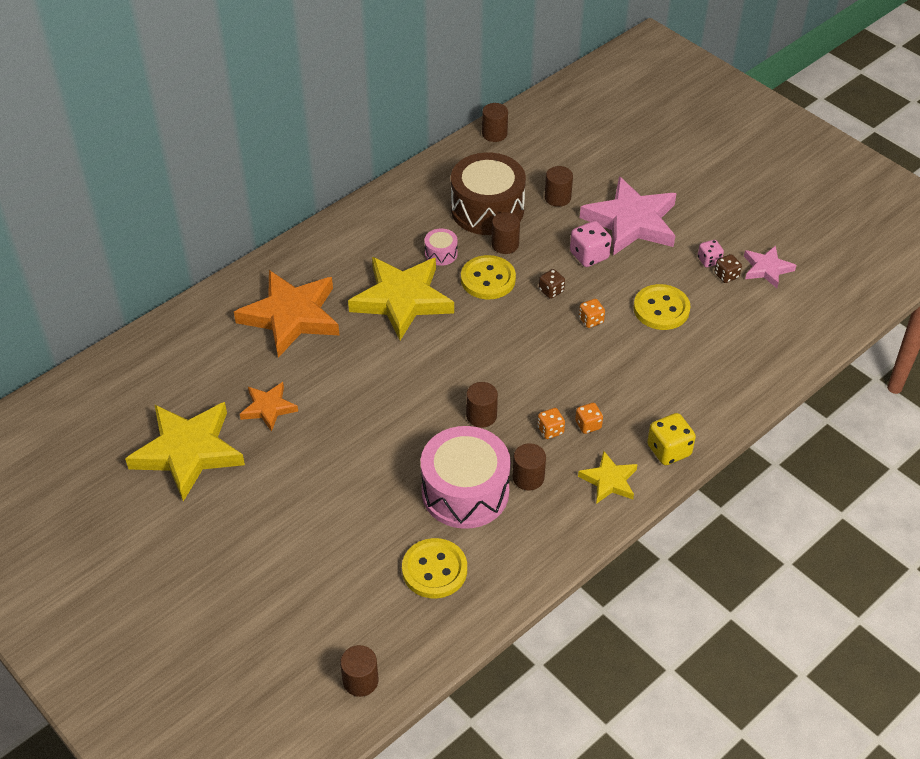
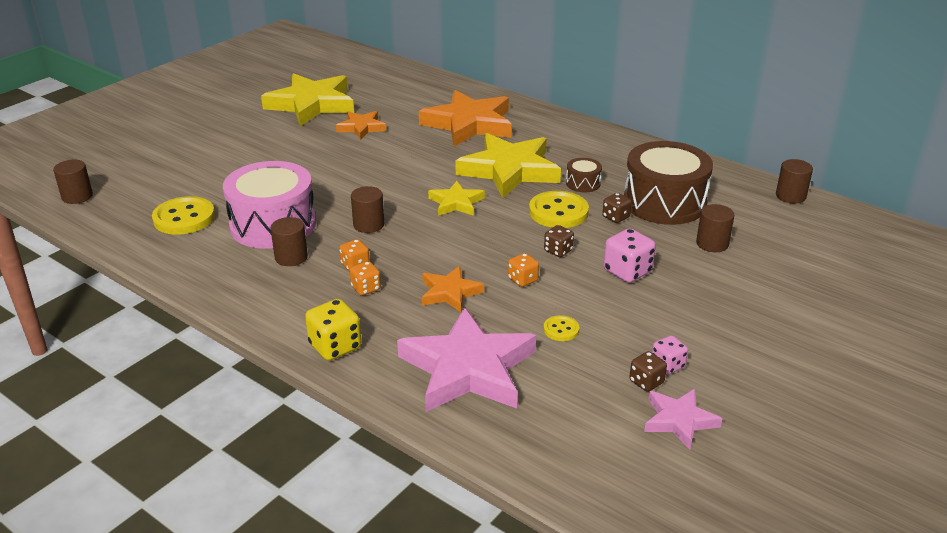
camera: 80 degrees right, 15 degrees down
pink drum [424,228,458,266] -> brown drum [566,158,602,192]
brown cylinder [492,212,520,254] -> brown dice [602,193,632,223]
yellow star [578,451,638,504] -> yellow star moved to [428,181,485,216]
pink star [580,176,677,256] -> pink star moved to [397,307,536,412]
yellow button [633,284,690,330] -> yellow button [544,315,579,341], size x0.50
none -> orange star [422,266,484,312]

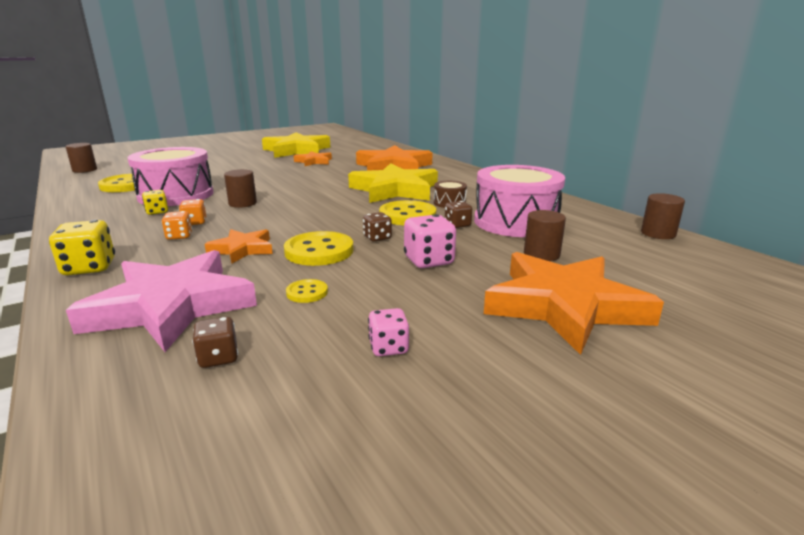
camera: 20 degrees right, 10 degrees down
brown cylinder [270,217,308,266] -> yellow dice [142,190,168,215]
yellow star [428,181,485,216] -> none
orange dice [508,253,539,287] -> yellow button [284,231,354,266]
brown drum [624,141,713,225] -> pink drum [474,165,565,237]
brown dice [629,351,667,392] -> brown dice moved to [192,317,238,368]
pink star [644,389,723,450] -> none
none -> orange star [484,252,664,355]

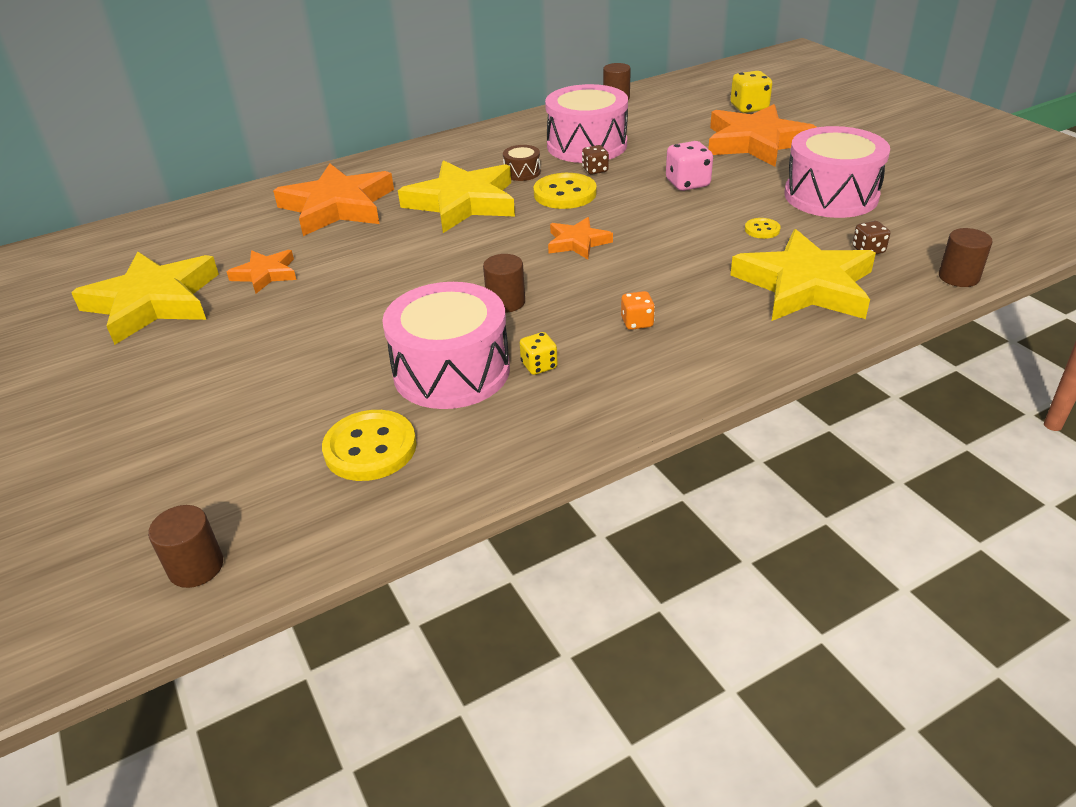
camera: 85 degrees left, 15 degrees up
yellow dice [49,220,115,275] -> yellow dice moved to [730,71,772,113]
pink star [66,250,257,352] -> yellow star [731,229,876,321]
orange dice [179,199,206,225] -> none
orange star [205,229,273,263] -> orange star moved to [548,217,613,259]
yellow button [284,231,354,266] -> none
brown dice [363,212,392,242] -> none
pink dice [368,308,409,356] -> pink drum [784,126,890,218]
brown cylinder [524,210,566,261] -> brown cylinder moved to [939,228,993,287]

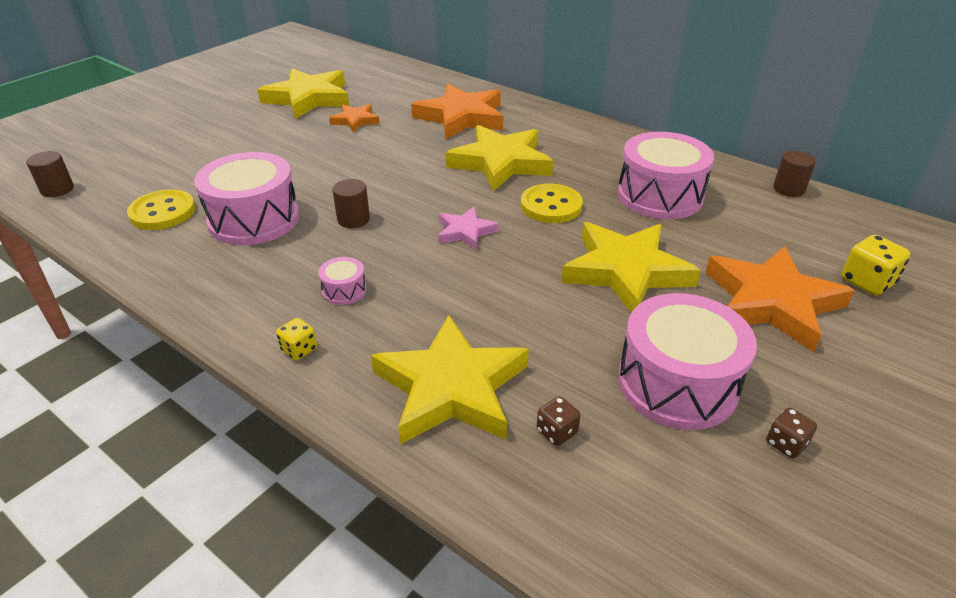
camera: 65 degrees right, 0 degrees up
brown drum [503,145,541,181] -> none
yellow dice [520,332,558,375] -> yellow dice moved to [276,318,317,360]
orange star [548,217,613,259] -> pink star [438,207,499,250]
brown dice [582,145,609,175] -> brown dice moved to [766,408,817,458]
orange dice [621,291,655,330] -> pink drum [318,257,367,305]
pink dice [666,141,713,191] -> yellow star [561,222,701,312]
yellow button [745,218,781,239] -> none
brown cylinder [939,228,993,287] -> none

